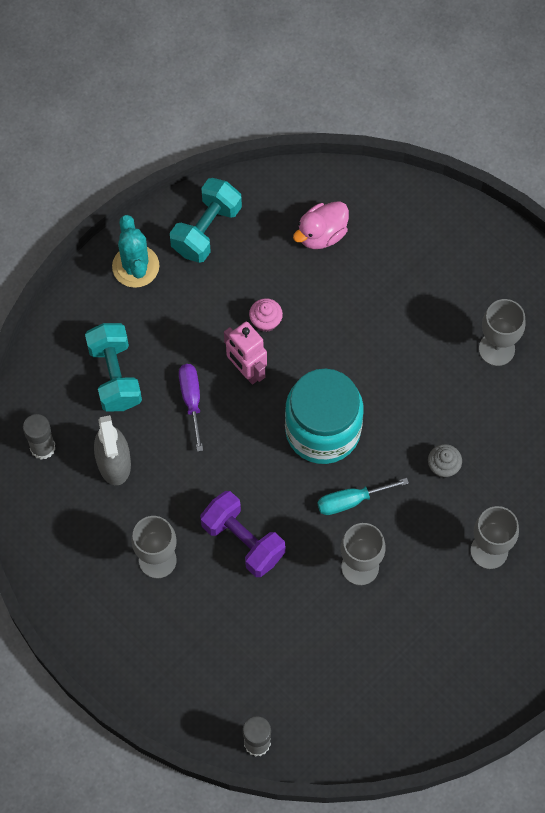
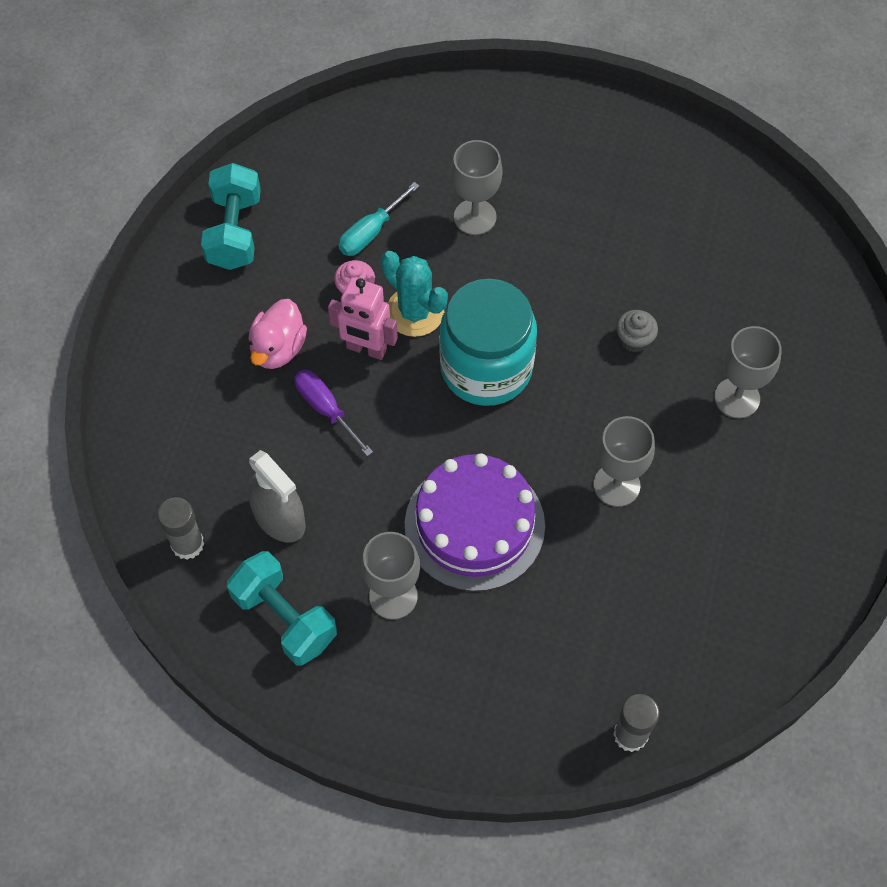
camera: 30 degrees left, 5 degrees down
turquoise dumbbell [85,323,142,412] -> turquoise dumbbell moved to [227,551,337,666]
turquoise cactus [112,215,159,288] -> turquoise cactus moved to [381,251,448,337]
purple dumbbell [200,491,286,577] -> purple cake [405,453,545,592]
pink duck [293,201,349,249] -> pink duck moved to [248,299,307,369]
turquoise screwdriver [317,478,409,515] -> turquoise screwdriver moved to [338,182,419,256]
grey goblet [479,299,526,366] -> grey goblet moved to [451,140,503,235]

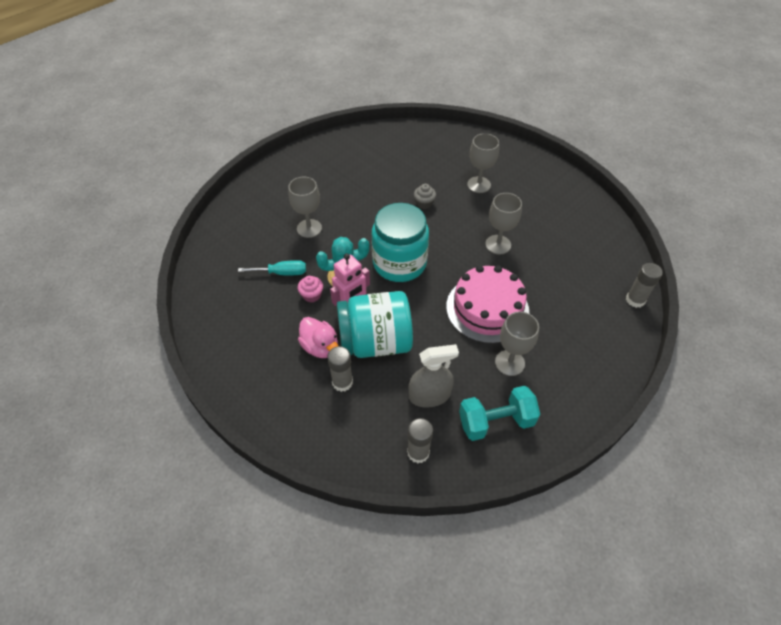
camera: 60 degrees left, 10 degrees down
turquoise dumbbell [201,163,261,270] -> none
purple screwdriver [294,369,373,456] -> turquoise jar [337,291,413,358]
turquoise screwdriver [338,182,419,256] -> turquoise screwdriver turned 75 degrees counterclockwise [238,260,306,275]
purple cake [405,453,545,592] -> pink cake [446,265,529,344]
none -> grey glue stick [327,346,353,392]

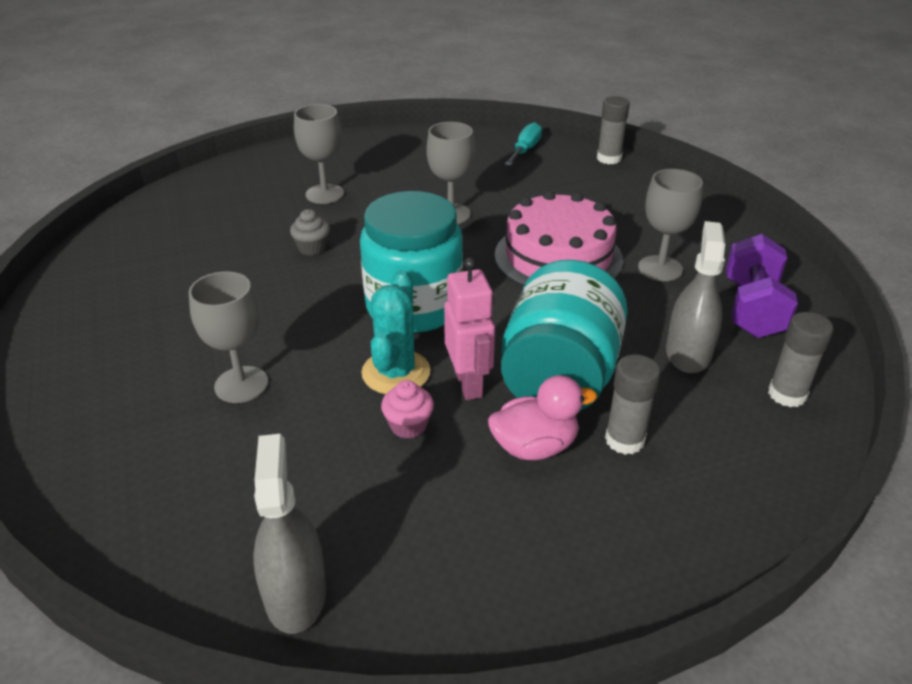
camera: 65 degrees left, 15 degrees down
turquoise screwdriver [238,260,306,275] -> turquoise screwdriver moved to [505,122,542,166]
turquoise dumbbell [459,386,540,441] -> purple dumbbell [726,234,798,338]
none -> grey spray bottle [253,434,326,634]

